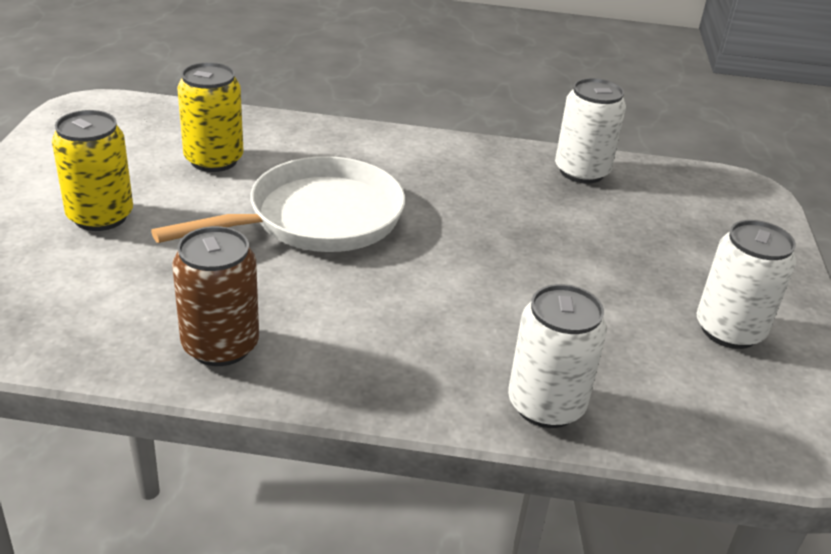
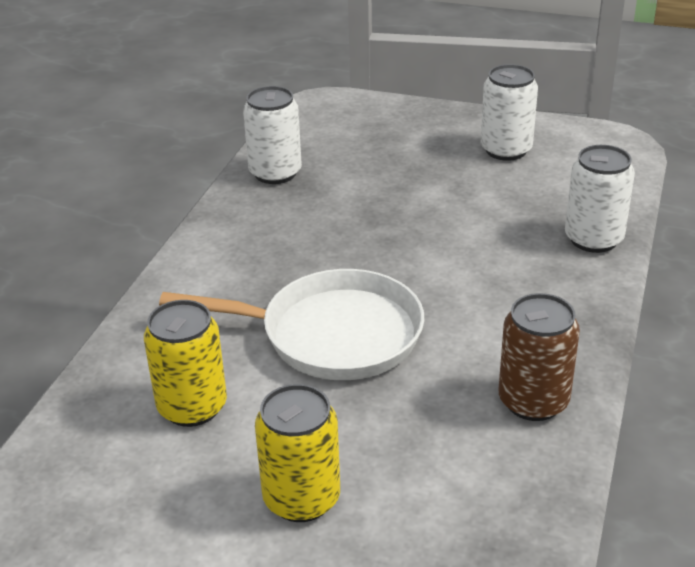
camera: 75 degrees left, 0 degrees up
white pan [151,156,405,252] -> white pan turned 120 degrees clockwise [159,269,424,380]

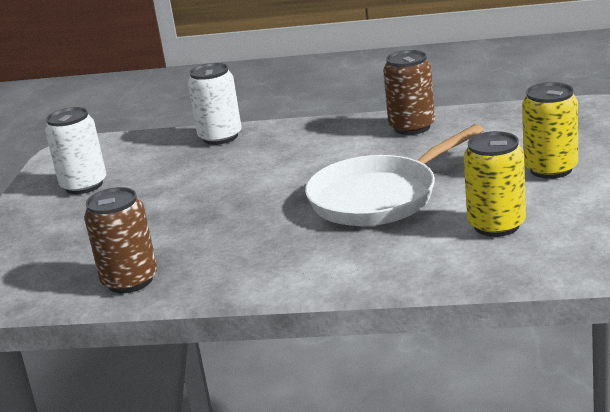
camera: 100 degrees left, 10 degrees down
white pan [159,269,424,380] -> white pan turned 120 degrees counterclockwise [305,124,484,226]
white can [243,86,302,184] -> brown can [84,187,157,293]

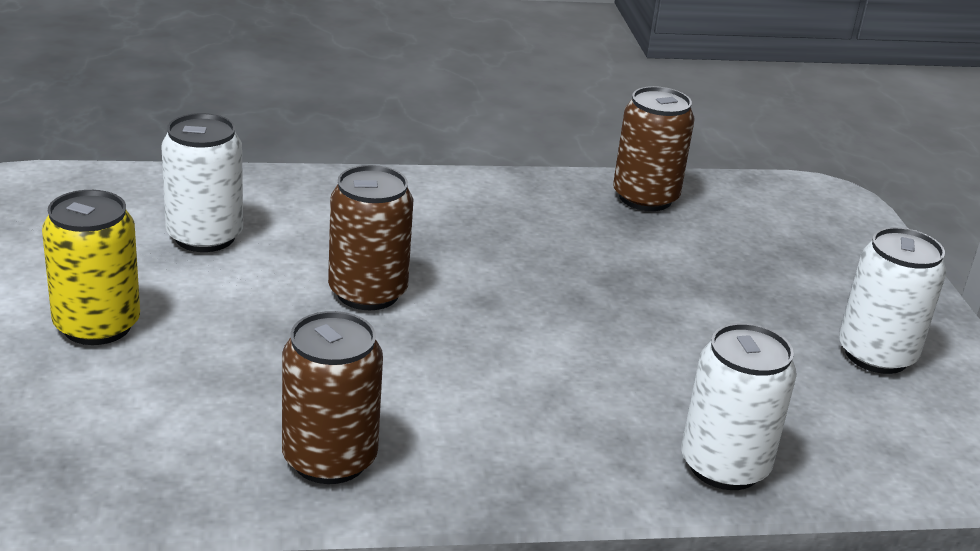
camera: 160 degrees right, 5 degrees up
white pan [305,124,484,226] -> brown can [328,165,413,310]
yellow can [463,131,526,237] -> white can [161,113,243,252]

